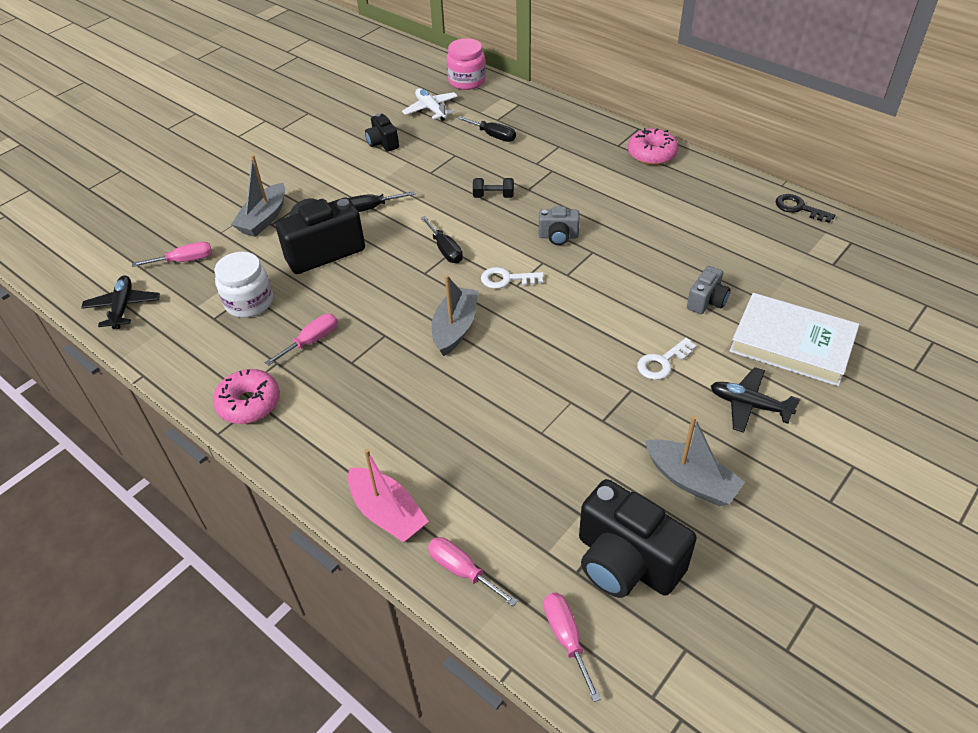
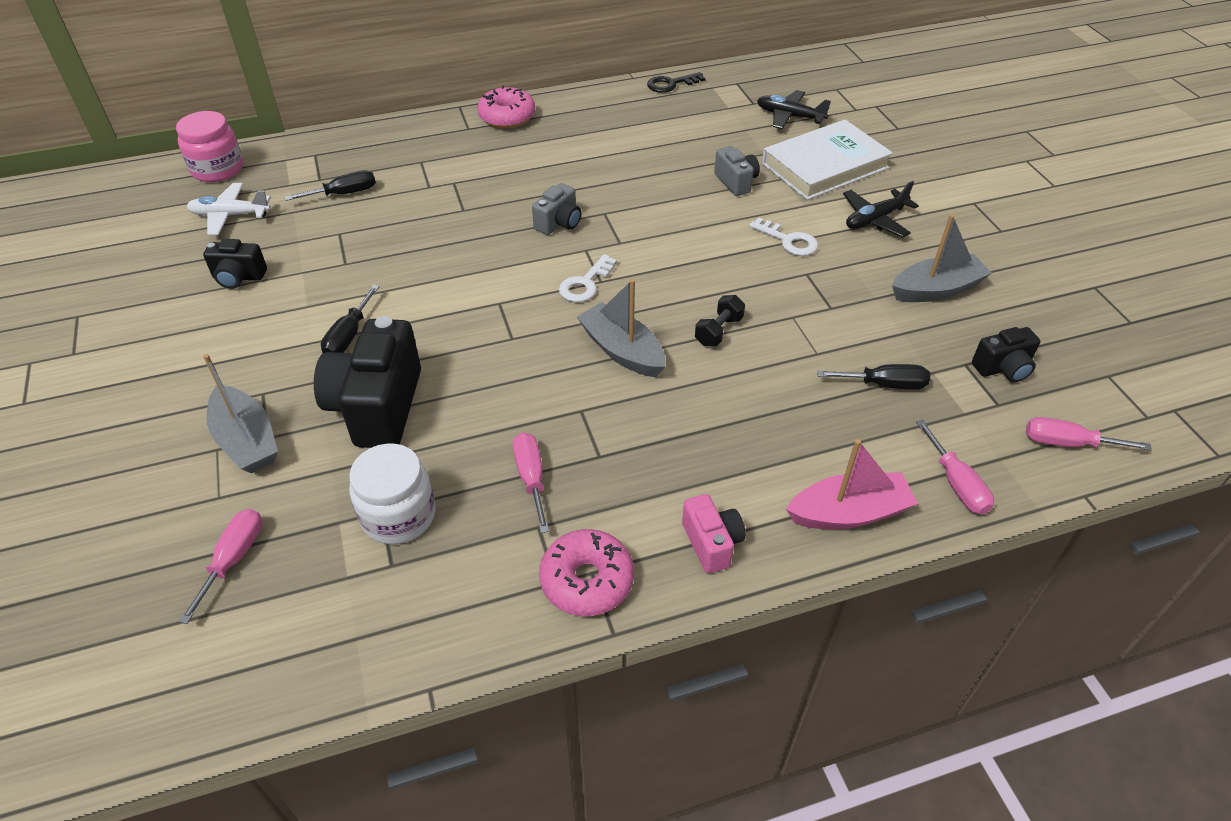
camera: 60 degrees left, 0 degrees up
black plane [81,275,160,329] -> black plane moved to [757,90,831,129]
black screwdriver [421,216,463,263] -> black screwdriver moved to [817,364,930,389]
pink screwdriver [428,537,518,606] -> pink screwdriver turned 90 degrees counterclockwise [916,419,994,514]
black dumbbell [473,178,514,198] -> black dumbbell moved to [695,295,745,346]
black camera [579,479,697,598] -> black camera [972,327,1040,382], size x0.52
white key [637,338,696,380] -> white key turned 45 degrees counterclockwise [749,218,818,256]
none -> pink camera [682,494,746,574]

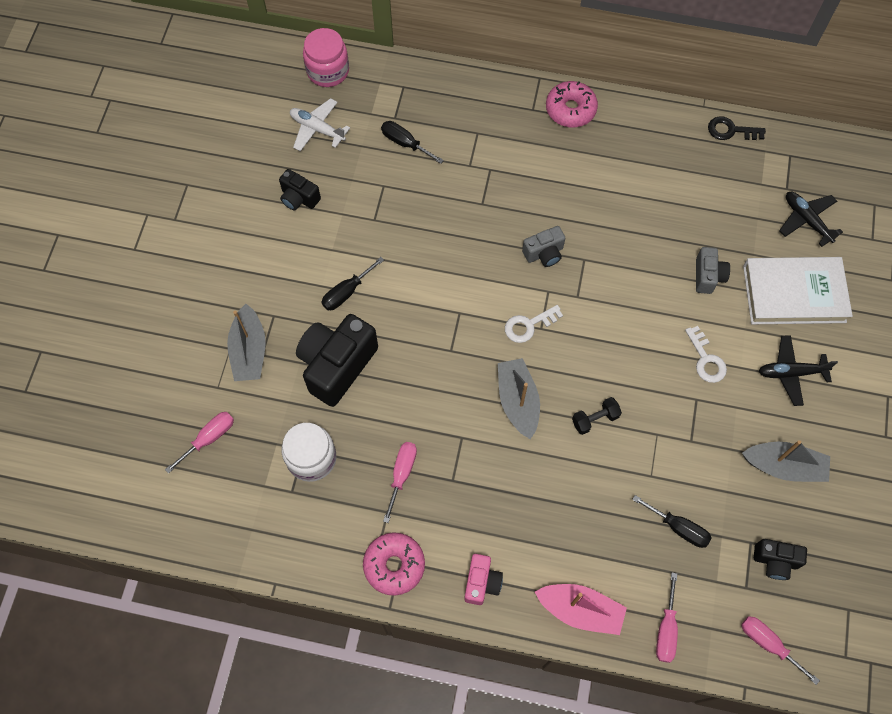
camera: 30 degrees right, 20 degrees up
black screwdriver [285,170,376,201] -> black screwdriver turned 150 degrees counterclockwise [381,121,444,164]

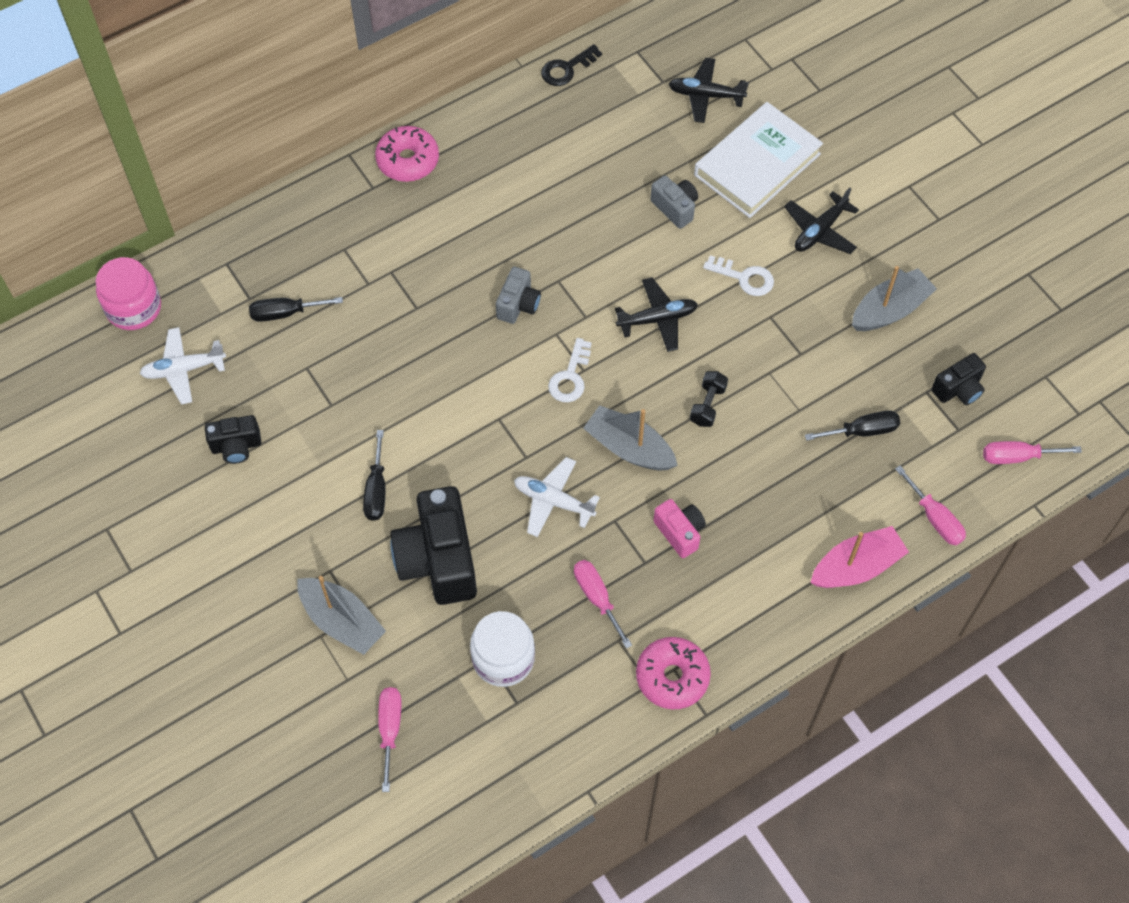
camera: 45 degrees left, 5 degrees down
pink camera [464,554,503,605] -> pink camera moved to [654,499,706,558]
none -> white plane [514,457,600,537]
none -> black plane [615,277,698,352]

